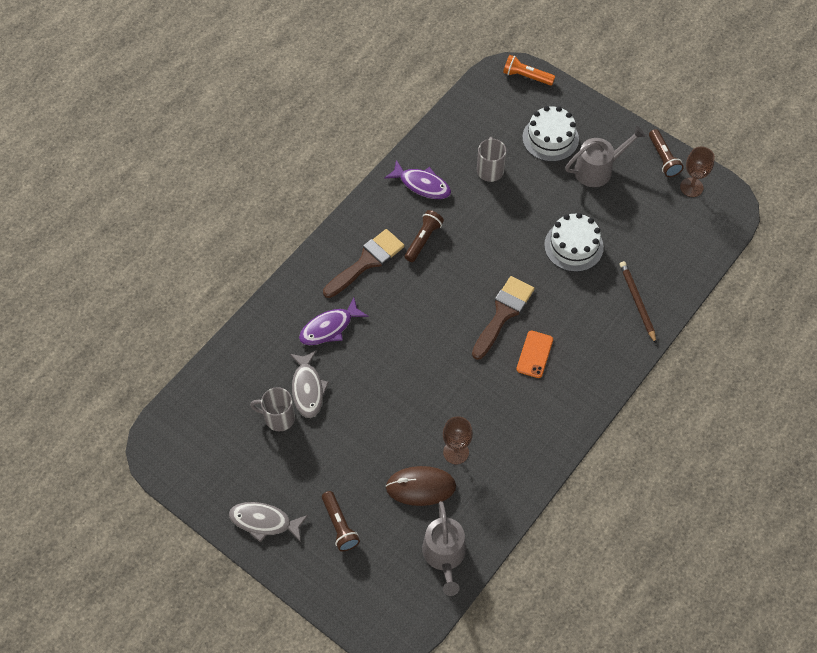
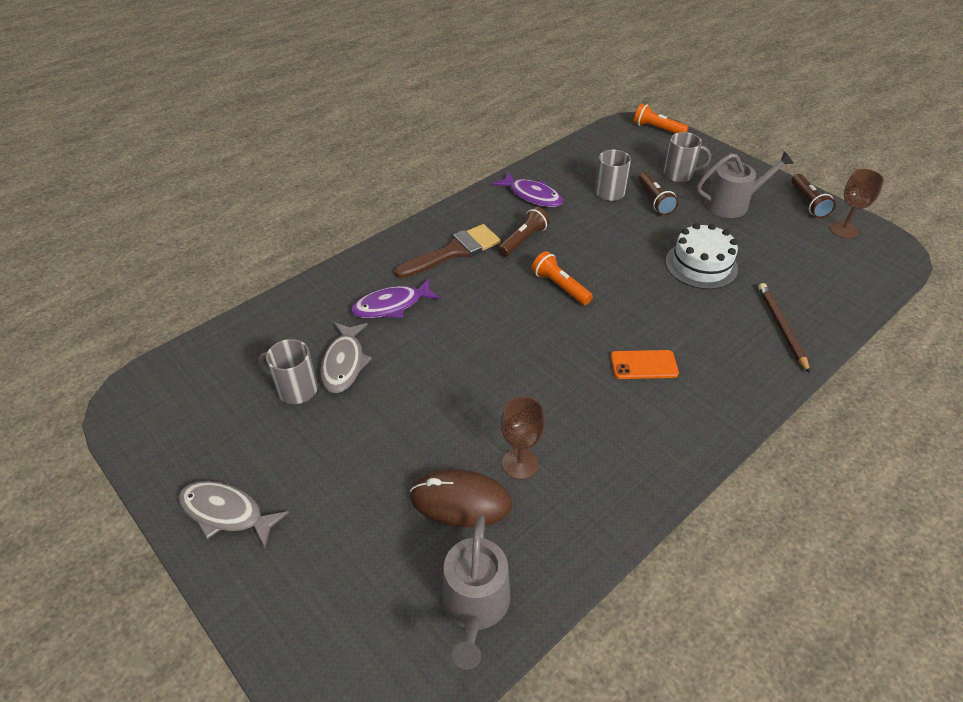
camera: 10 degrees right, 15 degrees down
brown flashlight [322,491,360,551] -> brown flashlight moved to [638,172,678,215]
brown brush [472,276,535,360] -> none
orange phone [516,331,553,378] -> orange phone turned 60 degrees clockwise [611,350,679,379]
white cake [522,106,579,162] -> grey mug [663,132,711,182]
none -> orange flashlight [532,251,593,305]

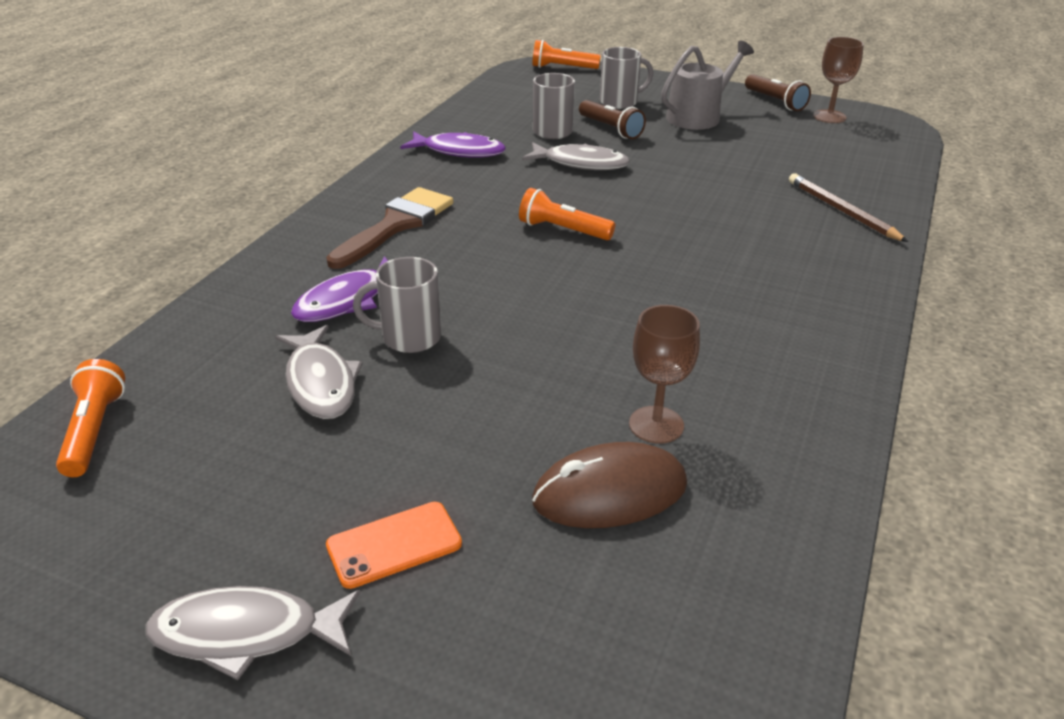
camera: 25 degrees left, 10 degrees down
grey mug [258,339,318,404] -> grey mug moved to [353,257,441,353]
grey watering can [442,515,511,670] -> none
brown flashlight [498,207,550,257] -> none
orange phone [611,350,679,379] -> orange phone moved to [326,502,462,589]
white cake [665,223,738,289] -> none
none -> orange flashlight [56,359,125,477]
none -> grey fish [522,142,630,170]

